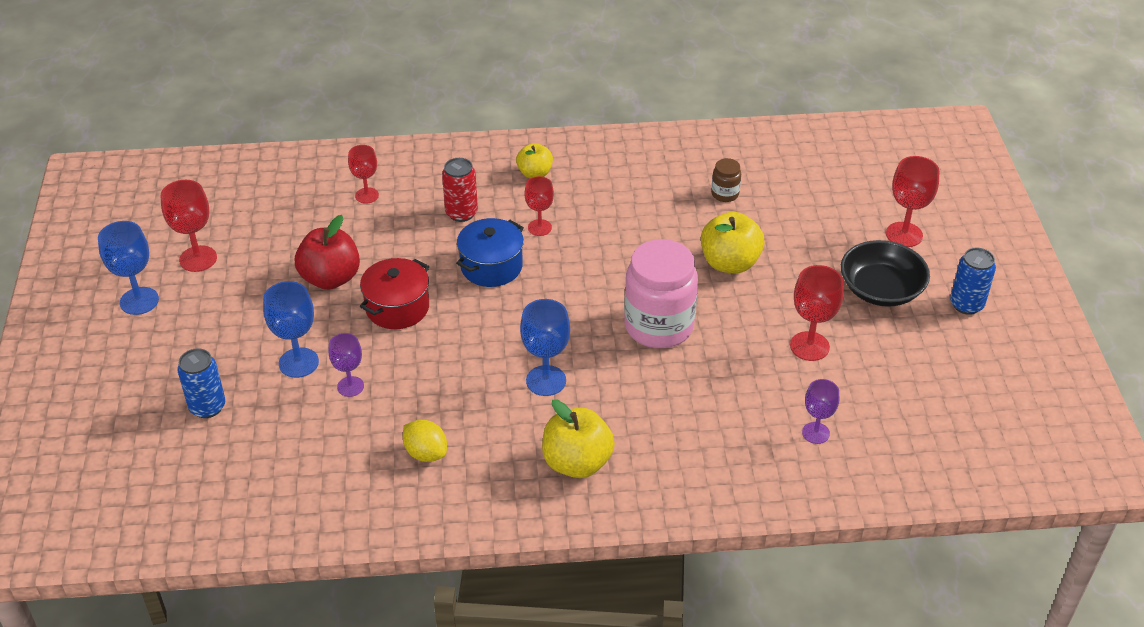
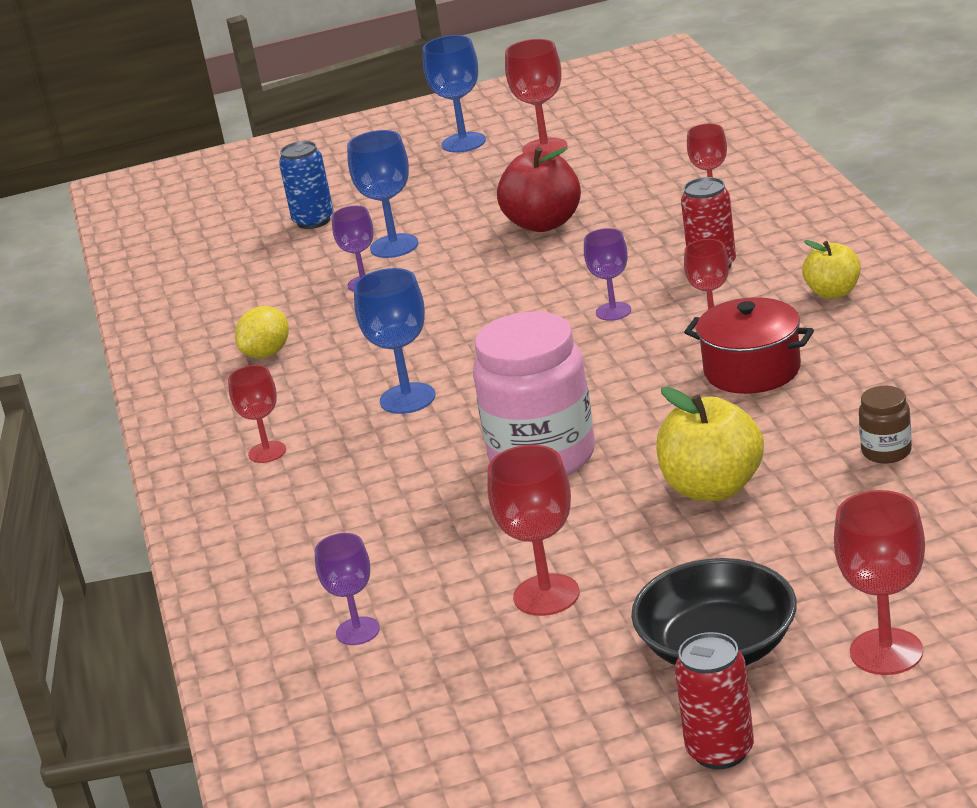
camera: 85 degrees right, 15 degrees down
red pot [360,258,429,329] -> red pot moved to [684,297,814,394]
blue pot [456,218,524,287] -> purple goblet [584,228,631,321]
yellow apple [542,399,615,478] -> red goblet [228,365,286,463]
blue can [950,248,996,315] -> red can [675,632,754,769]

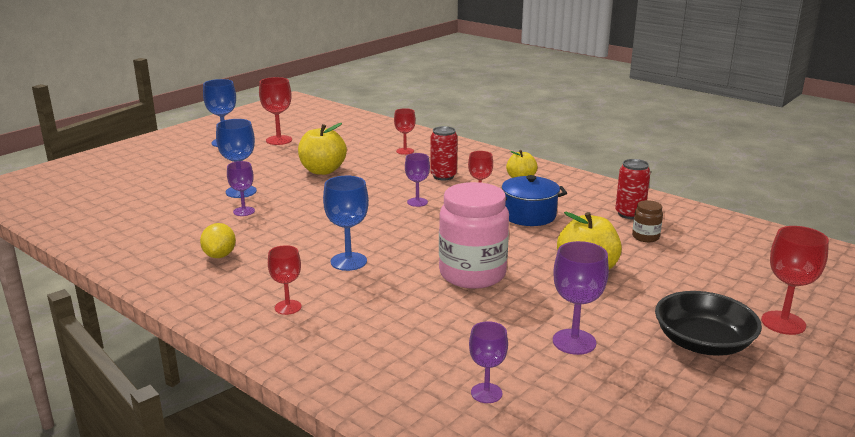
camera: 40 degrees left, 5 degrees down
blue can [279,141,333,229] -> none
red goblet [487,445,580,616] -> purple goblet [553,241,609,355]
red apple [497,147,581,232] -> yellow apple [298,123,347,175]
red can [675,632,754,769] -> red can moved to [615,159,650,219]
red pot [684,297,814,394] -> blue pot [502,175,567,226]

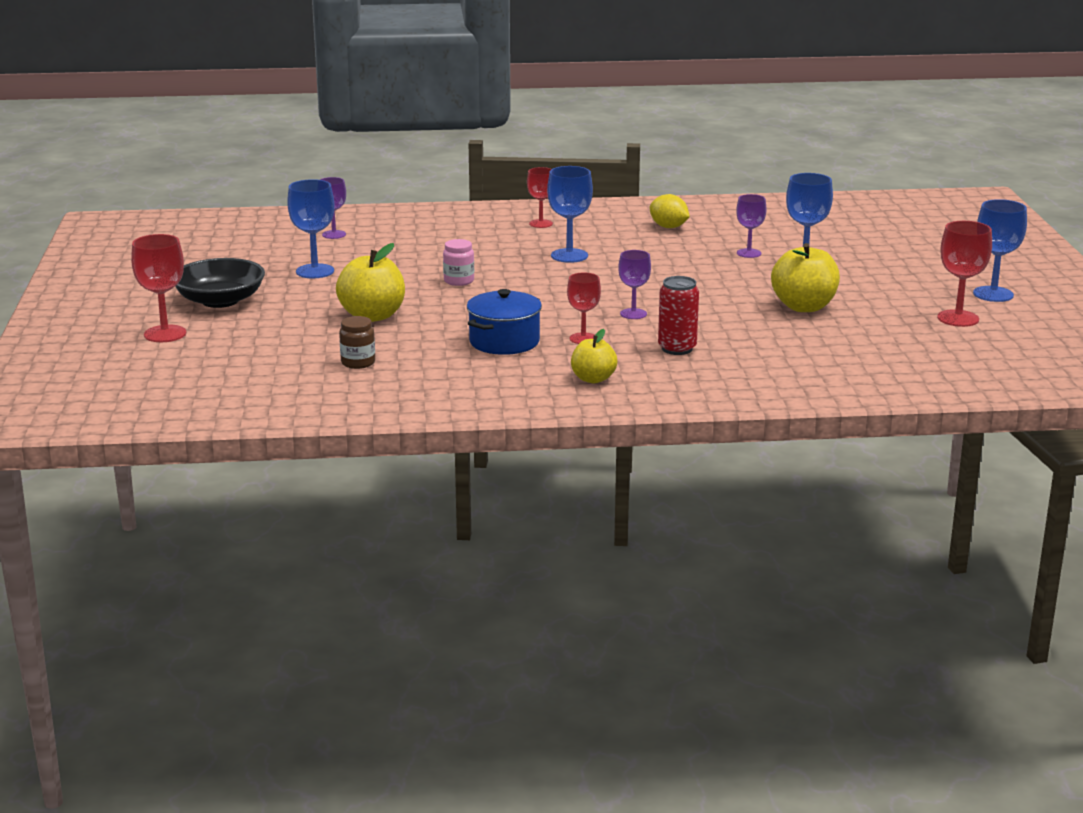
camera: 135 degrees right, 0 degrees up
red goblet [394,108,416,155] -> none
pink jar [439,182,509,289] -> pink jar [443,239,474,286], size x0.44
purple goblet [553,241,609,355] -> blue goblet [287,179,335,278]
red can [615,159,650,219] -> none

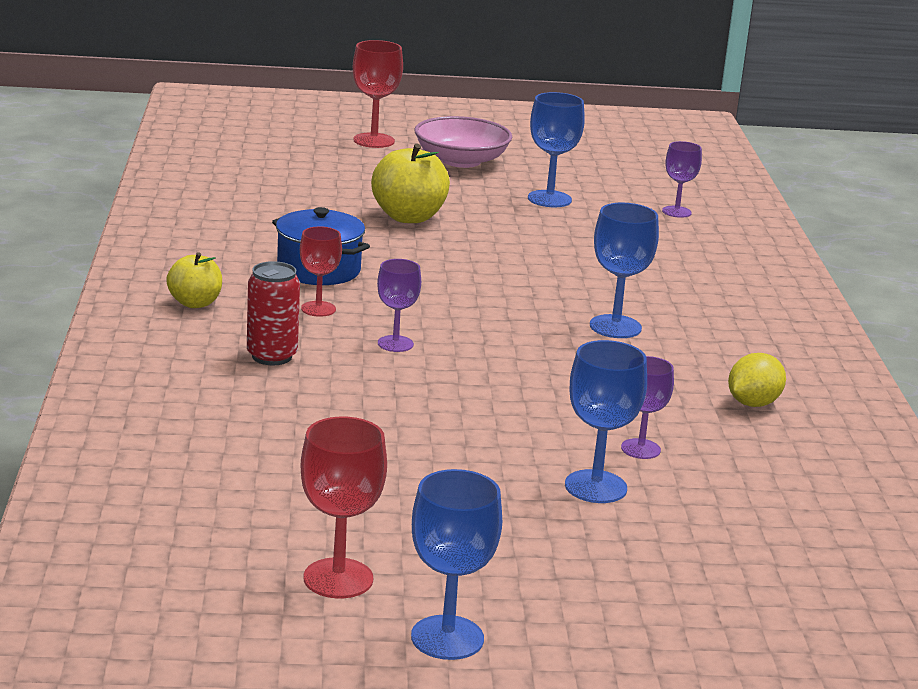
camera: 90 degrees right, 0 degrees up
black bowl [175,258,265,308] -> pink bowl [414,116,512,168]
brown jar [339,316,375,369] -> none
pink jar [443,239,474,286] -> none
red goblet [527,167,553,228] -> none
yellow apple [771,243,840,312] -> none

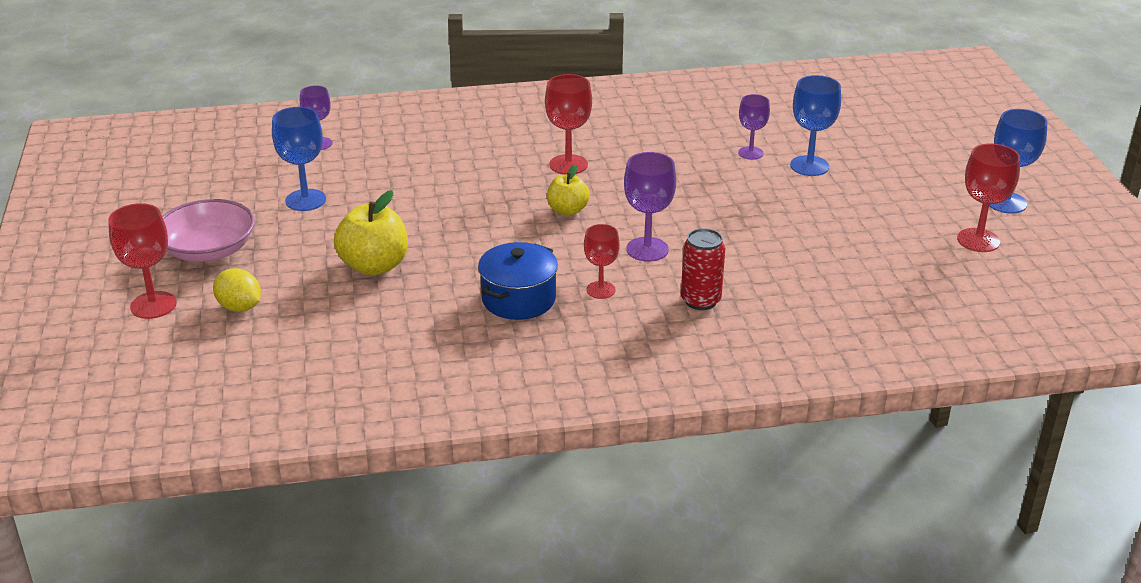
camera: 95 degrees left, 10 degrees up
yellow apple [166,252,222,308] -> yellow apple moved to [547,165,590,216]
purple goblet [377,259,421,352] -> purple goblet [624,152,676,262], size x1.51
blue goblet [590,203,659,338] -> red goblet [545,74,592,175]
yellow lemon [728,353,786,407] -> yellow lemon moved to [213,268,261,312]

